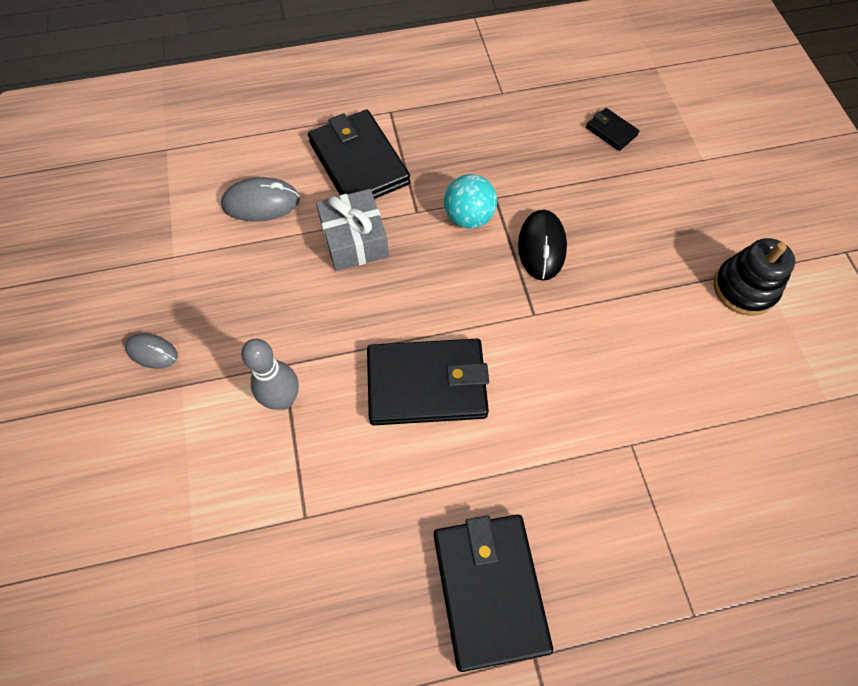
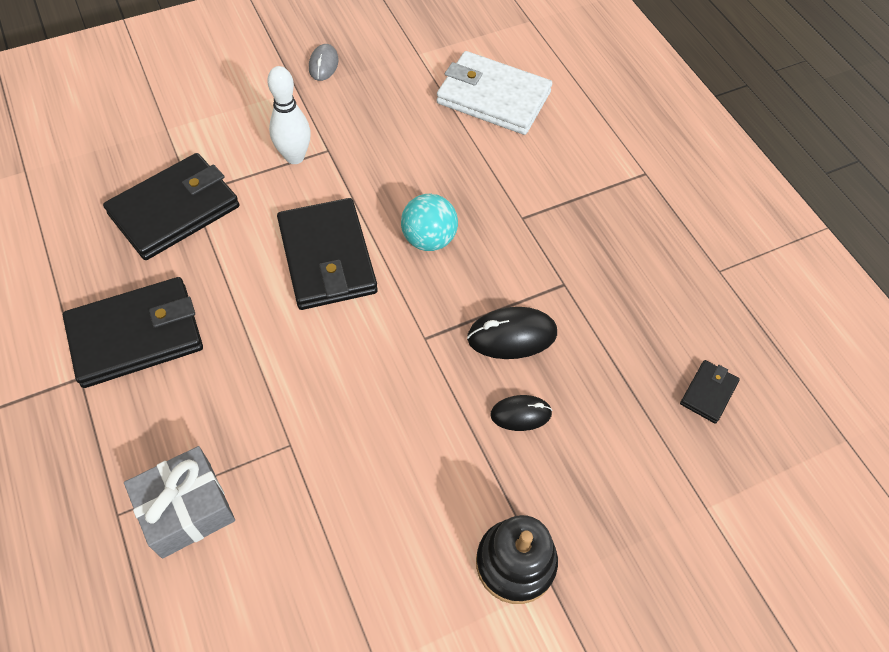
camera: 75 degrees right, 5 degrees down
grey mouse [221,177,300,221] -> white wallet [436,51,552,135]
grey bowling pin [241,339,299,410] -> white bowling pin [267,66,311,164]
black wallet [308,110,410,199] -> black wallet moved to [103,153,239,260]
grey gift [316,189,389,271] -> grey gift moved to [124,446,235,558]
turquoise ball [444,174,497,229] -> turquoise ball moved to [401,194,458,251]
none -> black mouse [490,395,553,431]

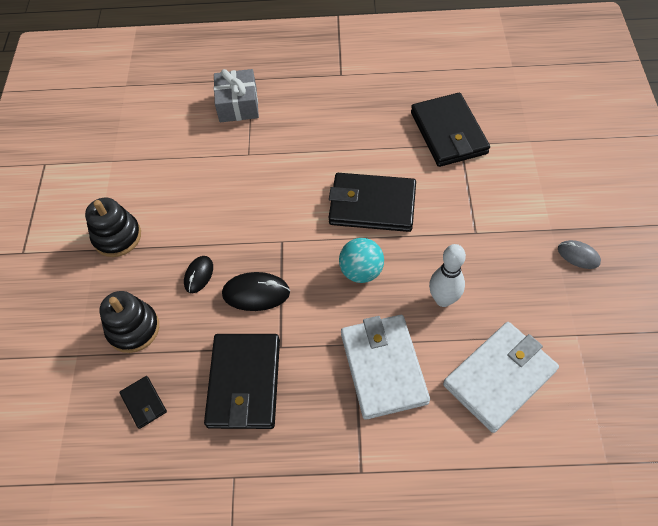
camera: 120 degrees right, 0 degrees up
black wallet [63,277,203,388] -> black wallet moved to [204,334,280,429]
white bowling pin [267,66,311,164] -> white bowling pin moved to [429,244,466,307]
black mouse [467,307,557,359] -> black mouse turned 75 degrees clockwise [222,272,290,311]
none -> black stacking toy [99,291,159,353]
none -> white wallet [341,315,430,420]

